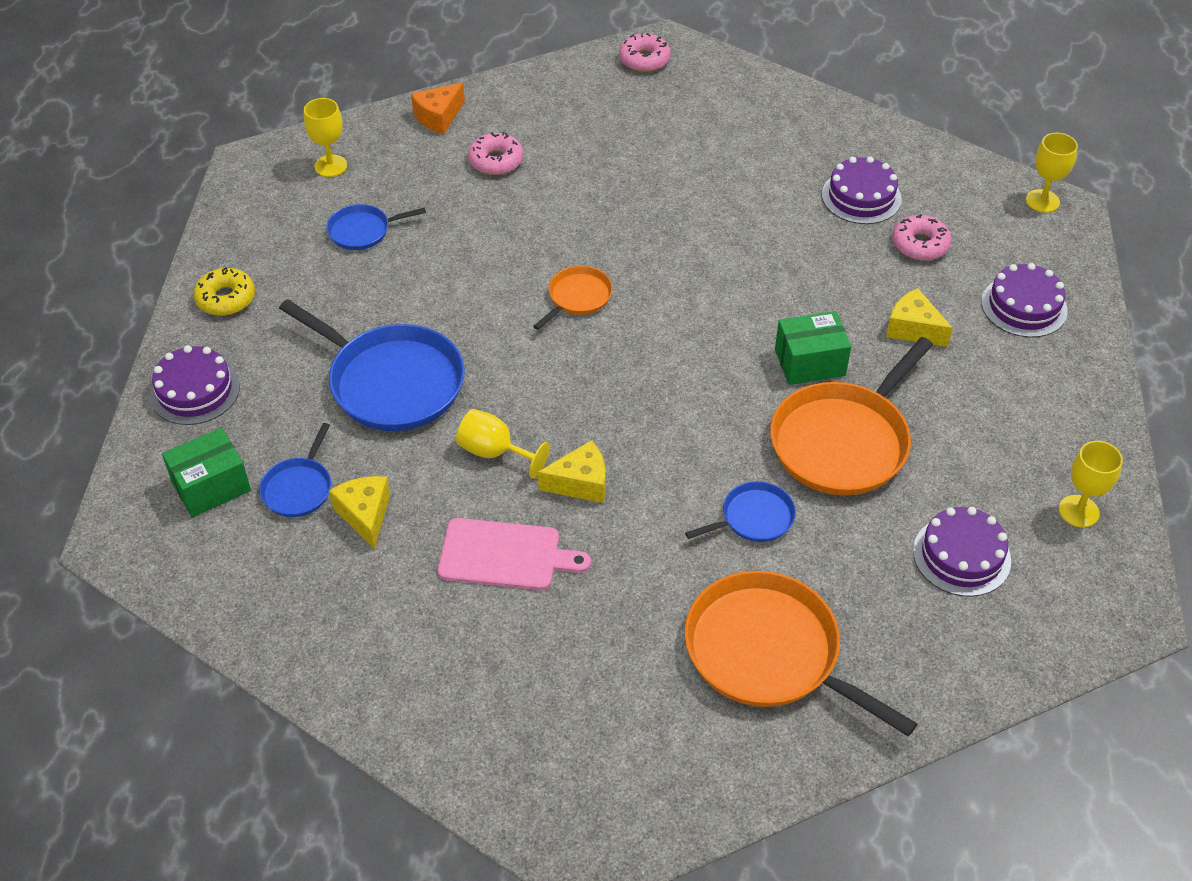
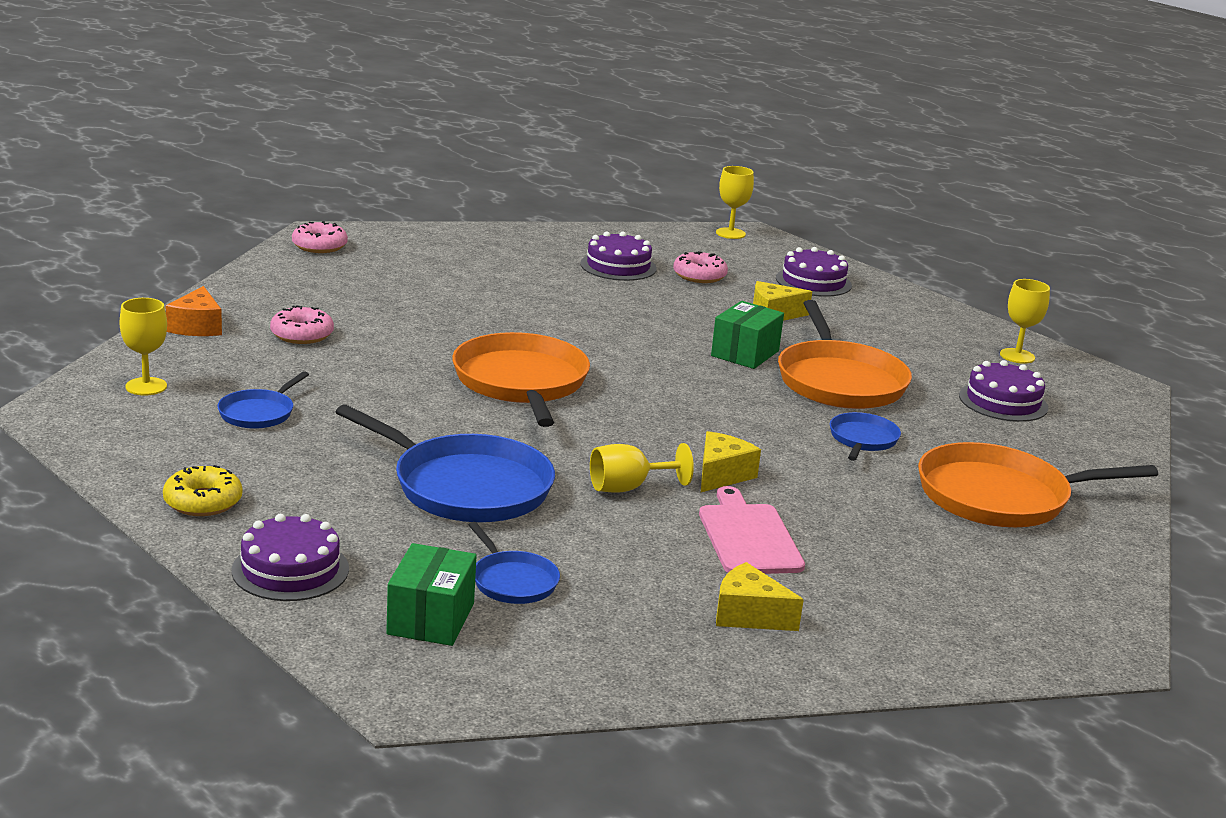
camera: 50 degrees left, 25 degrees down
blue pan [279,299,465,431] -> blue pan turned 45 degrees clockwise [336,404,555,522]
yellow cheese [329,476,390,549] -> yellow cheese moved to [716,562,804,631]
pink cutting board [438,518,591,590] -> pink cutting board turned 60 degrees counterclockwise [699,486,805,574]
orange pan [533,266,613,330] -> orange pan [452,332,590,427], size x1.99

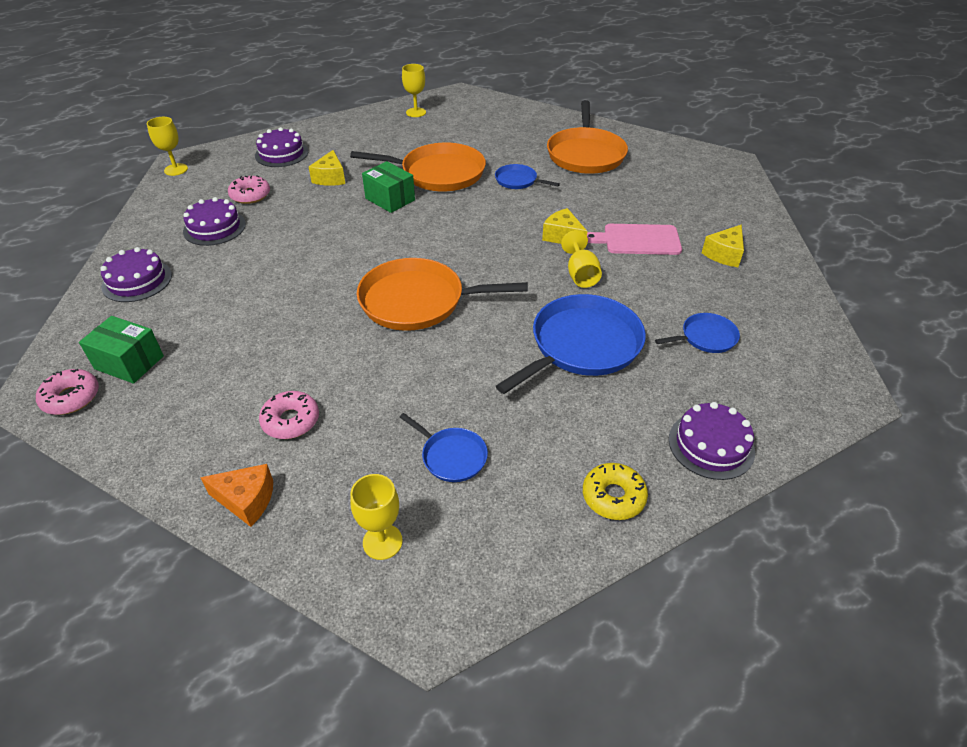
camera: 75 degrees left, 20 degrees up
green box [386,543,477,646] -> green box moved to [79,316,164,384]
purple cake [959,360,1048,422] -> purple cake moved to [100,247,172,302]

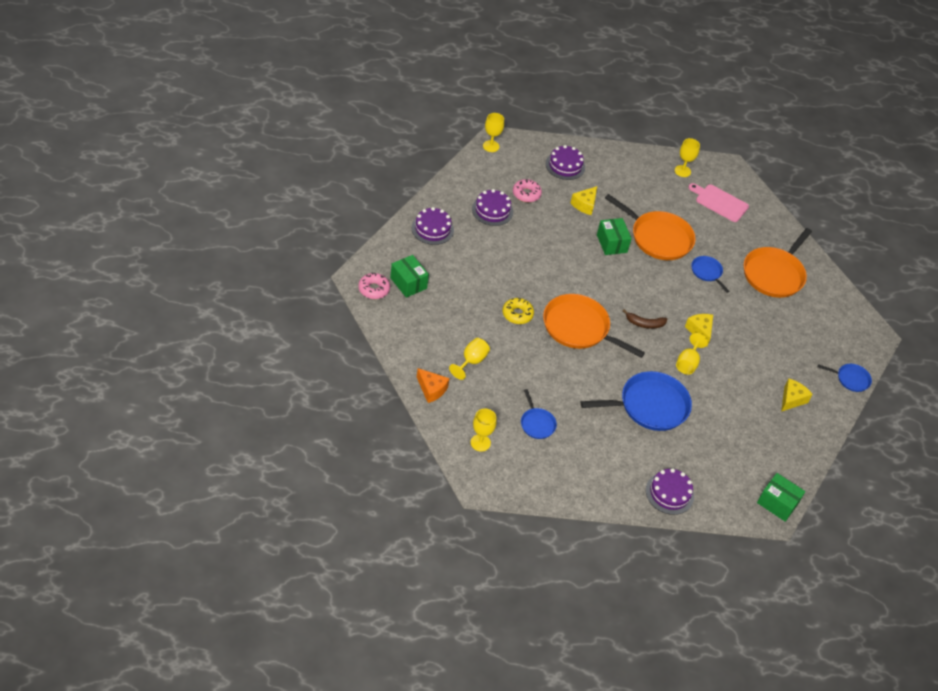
camera: 25 degrees right, 5 degrees up
pink donut [259,391,319,439] -> yellow goblet [449,338,490,380]
yellow donut [583,463,648,520] -> yellow donut moved to [502,298,534,324]
pink cutting board [587,224,682,255] -> pink cutting board moved to [688,183,749,222]
blue pan [655,313,740,353] -> blue pan moved to [818,364,872,392]
yellow cheese [702,225,744,267] -> yellow cheese turned 150 degrees clockwise [781,378,813,412]
none -> brown banana [623,309,667,329]
none -> green box [757,473,806,522]

